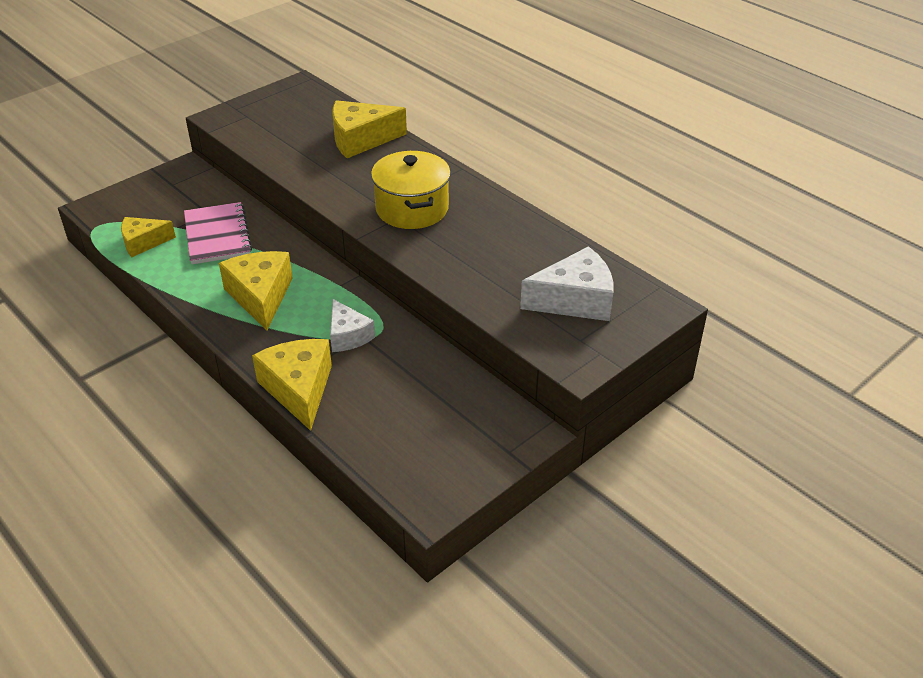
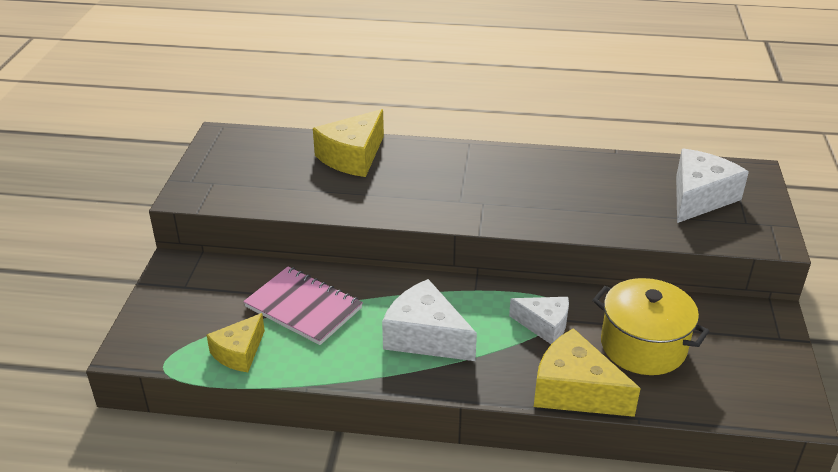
camera: 40 degrees left, 5 degrees down
yellow cheese [219,251,293,331] -> white cheese [382,279,477,361]
yellow pot [371,151,451,229] -> yellow pot moved to [592,278,709,375]

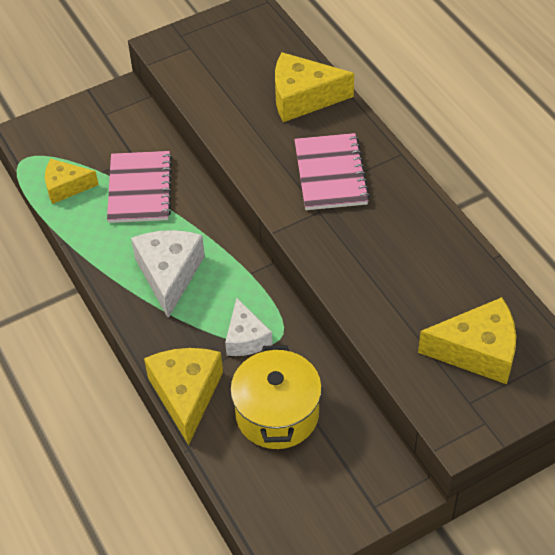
camera: 55 degrees right, 15 degrees up
white cheese [676,149,749,223] -> yellow cheese [418,297,516,384]
none -> pink notebook [294,133,370,210]

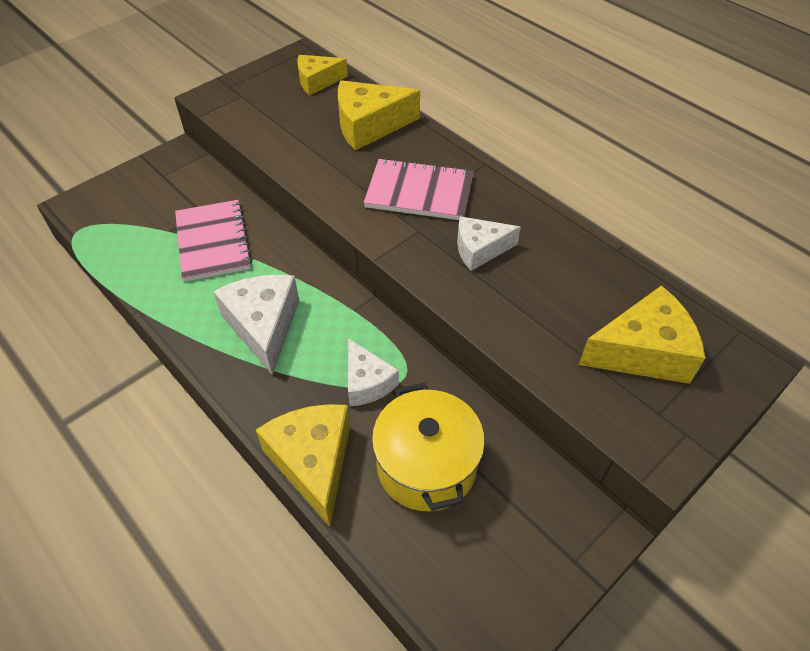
camera: 15 degrees left, 0 degrees up
yellow cheese [45,159,99,204] -> yellow cheese moved to [297,55,348,95]
pink notebook [294,133,370,210] -> pink notebook turned 60 degrees counterclockwise [364,158,474,220]
none -> white cheese [457,216,521,271]

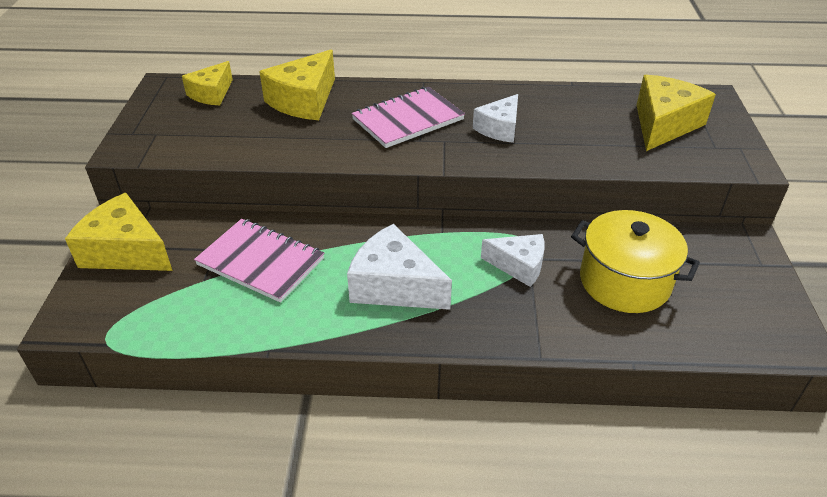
camera: 45 degrees left, 10 degrees down
yellow cheese [256,404,350,527] -> yellow cheese moved to [65,193,173,271]

